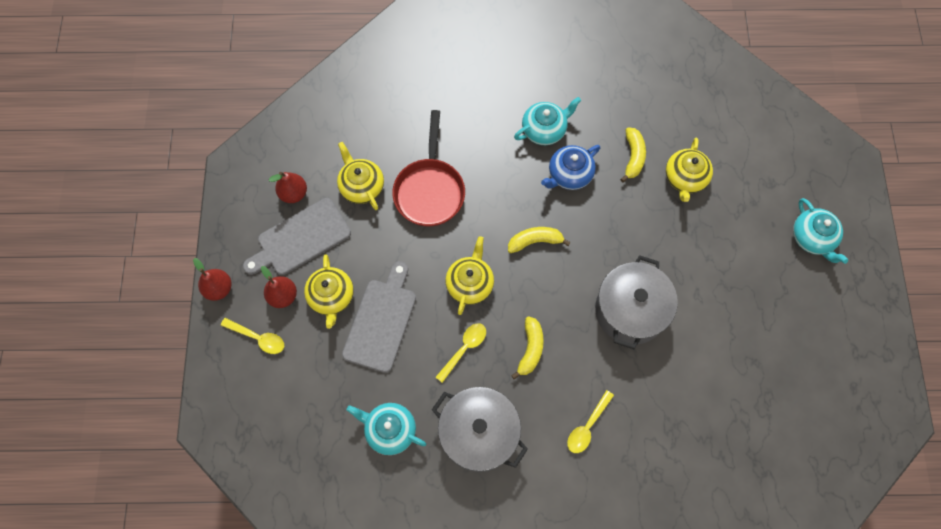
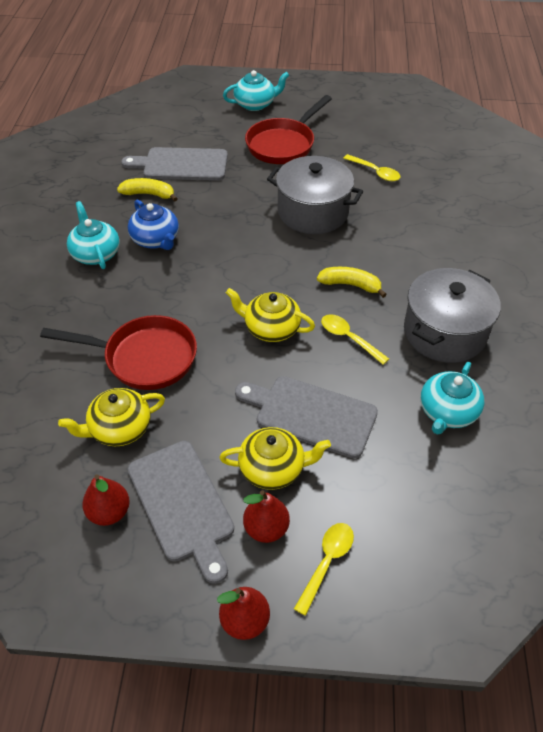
camera: 85 degrees left, 20 degrees down
yellow banana [508,227,571,253] -> none
yellow spoon [567,390,614,453] -> yellow spoon moved to [343,154,400,181]
yellow teapot [666,138,713,202] -> grey cutting board [121,147,228,181]
none -> red pan [245,95,332,164]

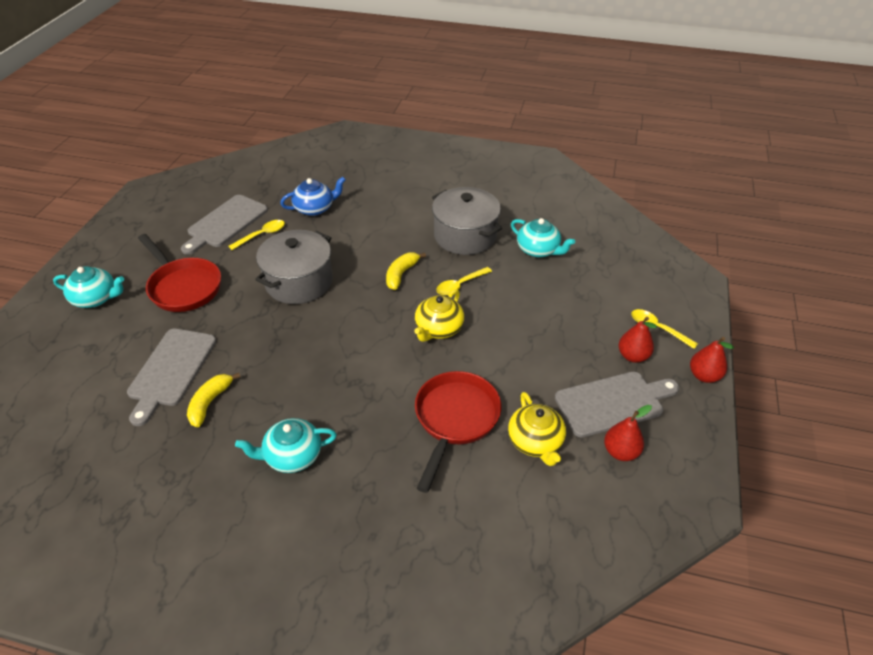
camera: 80 degrees left, 5 degrees down
blue teapot [128,199,179,250] -> blue teapot moved to [280,177,346,216]
yellow teapot [220,427,331,490] -> none
turquoise teapot [223,70,289,111] -> turquoise teapot turned 105 degrees clockwise [53,266,124,308]
grey cutting board [235,376,378,458] -> grey cutting board moved to [181,195,268,254]

